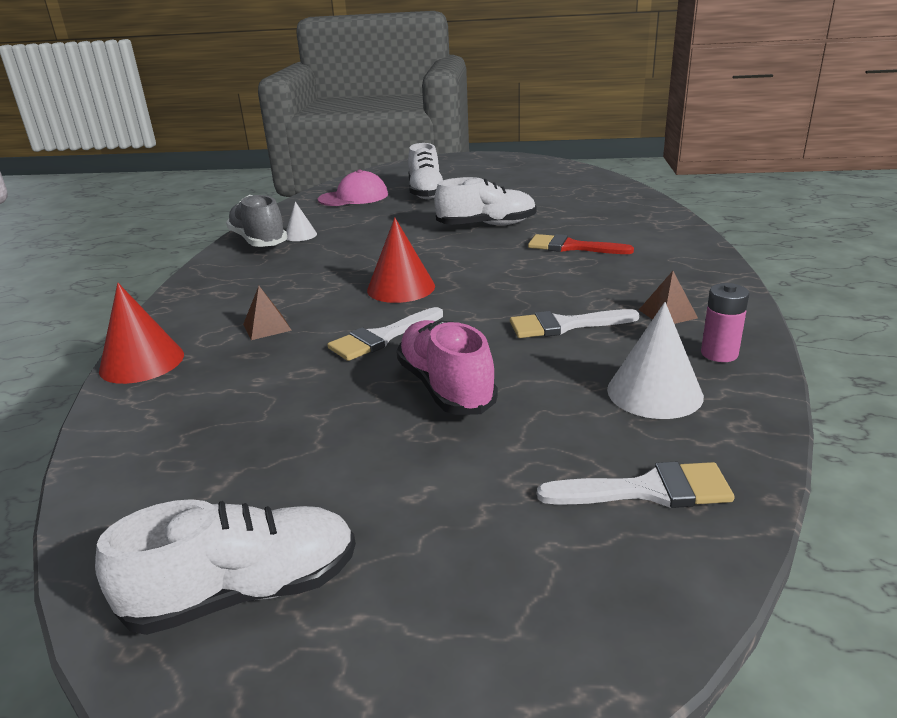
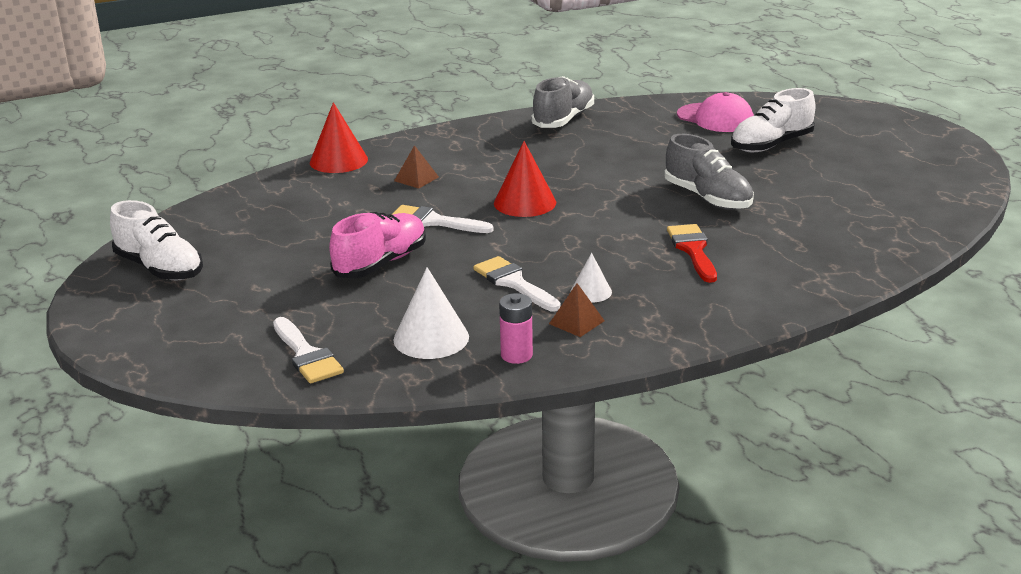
camera: 60 degrees right, 0 degrees up
white cone [286,201,317,241] -> white cone moved to [570,253,612,302]
white shoe [434,177,537,225] -> grey shoe [664,134,754,210]

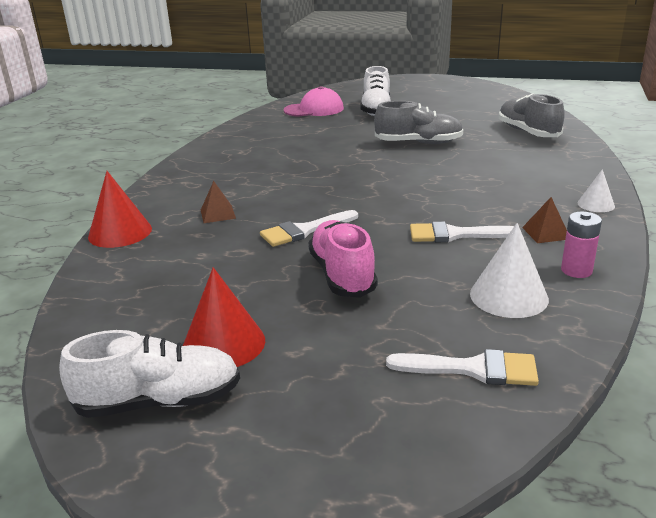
camera: 50 degrees left, 0 degrees up
red cone [494,141,556,217] -> red cone moved to [183,267,265,367]
grey shoe [531,76,594,128] -> grey shoe moved to [499,93,565,137]
white cone [570,253,612,302] -> white cone moved to [578,169,615,212]
red brush [667,224,717,283] -> none

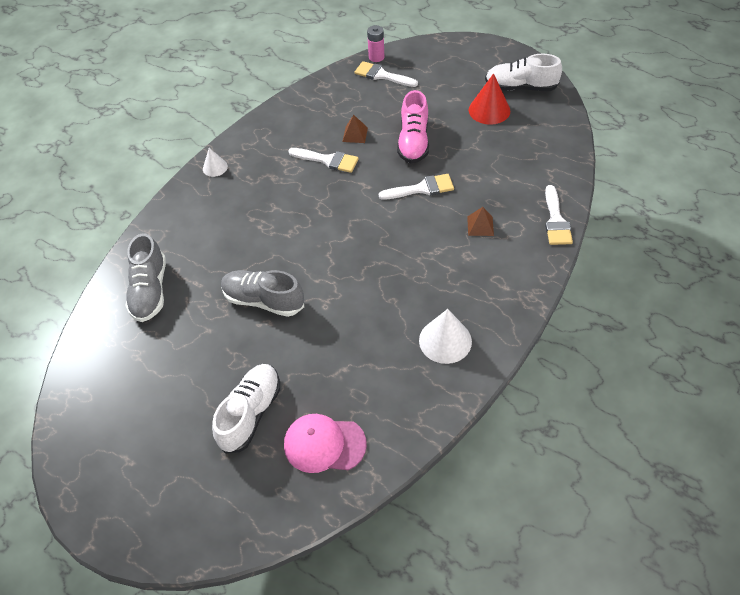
camera: 160 degrees left, 25 degrees up
red cone [88,171,152,248] -> white brush [545,185,573,245]
white cone [470,223,549,318] -> white cone moved to [419,309,472,364]
brown pyramid [522,197,567,243] -> brown pyramid moved to [342,115,368,143]
pink battery [561,211,602,278] -> pink battery moved to [367,25,384,62]

